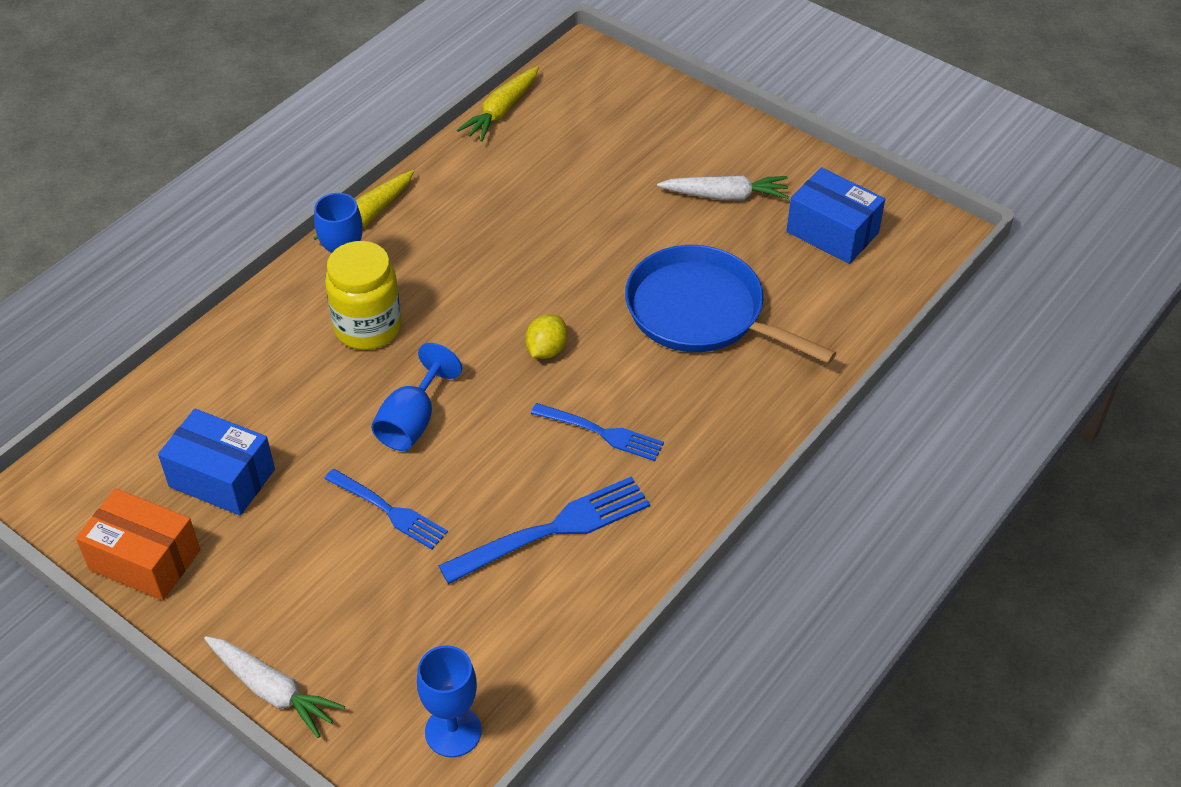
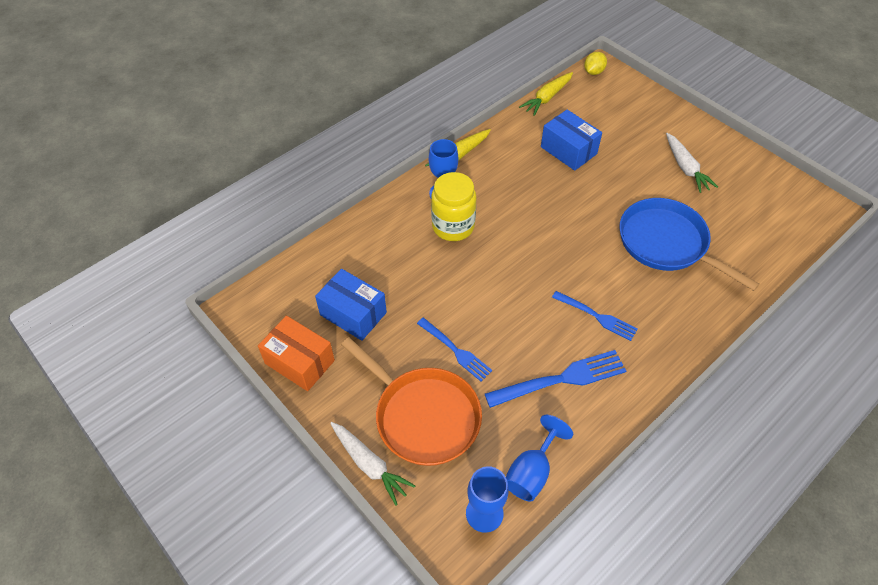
camera: 10 degrees right, 5 degrees up
blue goblet [371,343,462,451] -> blue goblet moved to [506,415,573,502]
yellow lemon [525,314,568,359] -> yellow lemon moved to [584,52,607,75]
white carrot [657,175,789,200] -> white carrot turned 60 degrees clockwise [666,133,718,193]
blue box [787,167,885,264] -> blue box moved to [541,110,602,171]
none -> orange pan [341,337,482,466]

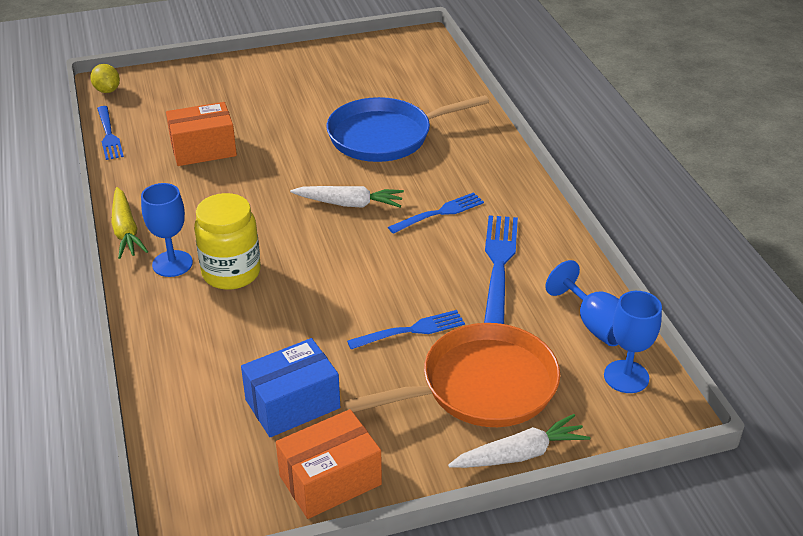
camera: 65 degrees left, 15 degrees down
yellow carrot [519,72,573,116] -> blue fork [97,106,124,160]
blue box [541,110,602,171] -> orange box [166,102,237,166]
white carrot [666,133,718,193] -> white carrot moved to [290,186,404,208]

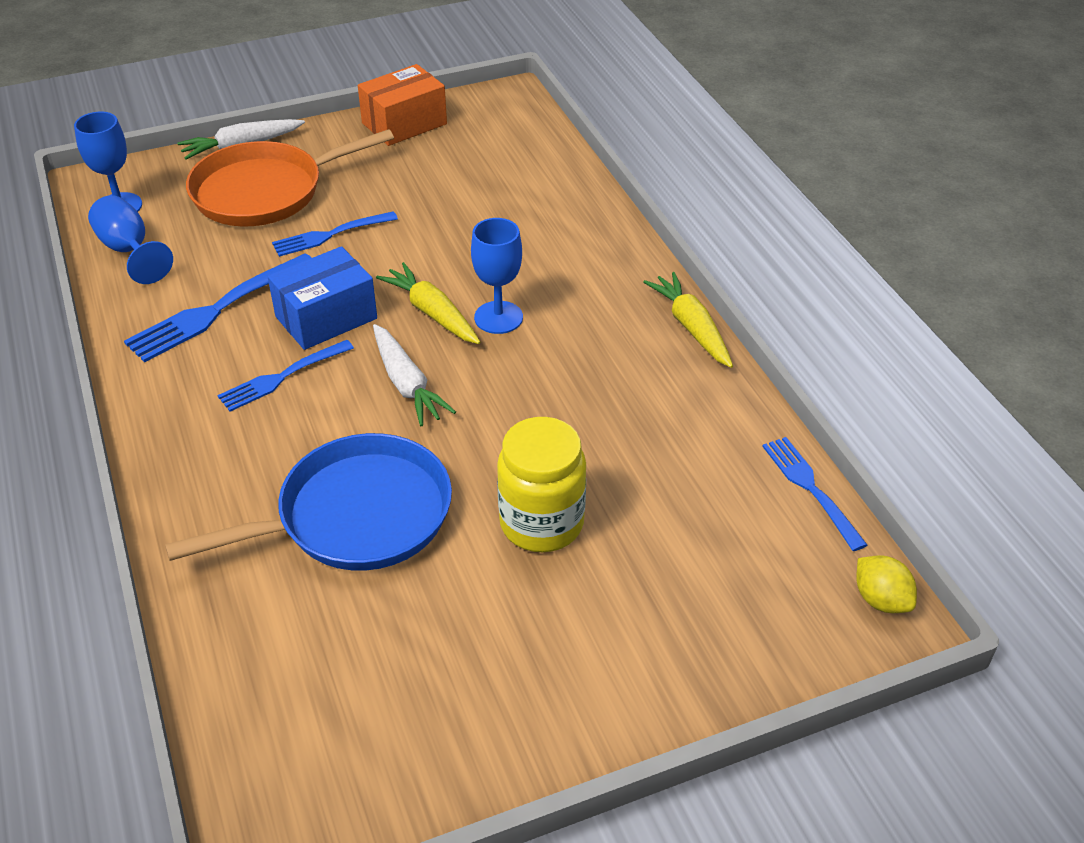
camera: 175 degrees right, 5 degrees up
blue goblet [141,183,193,277] -> blue goblet moved to [471,218,523,334]
orange box [166,102,237,166] -> none
yellow jar [194,193,261,290] -> yellow jar moved to [497,417,586,552]
blue box [241,338,340,437] -> blue box moved to [268,246,377,350]
white carrot [290,186,404,208] -> white carrot turned 120 degrees counterclockwise [373,324,456,426]
blue fork [484,215,518,324] -> blue fork turned 45 degrees clockwise [124,254,312,363]
none -> yellow carrot [376,262,481,344]

